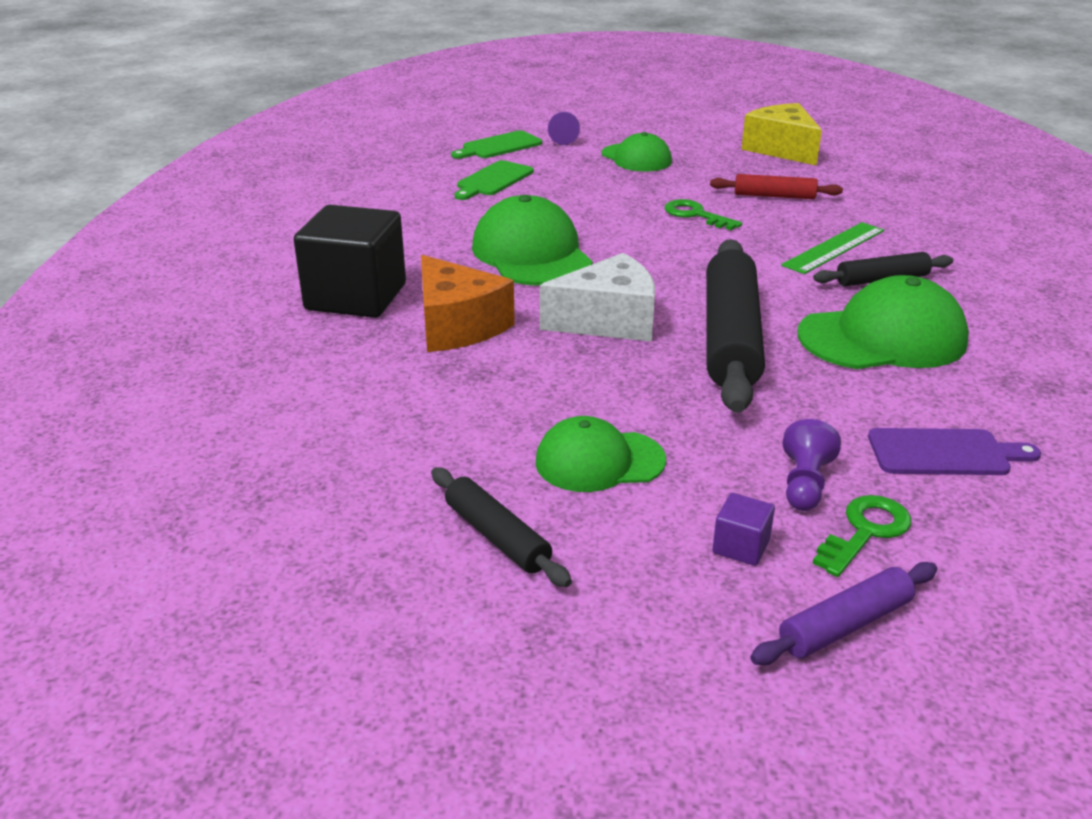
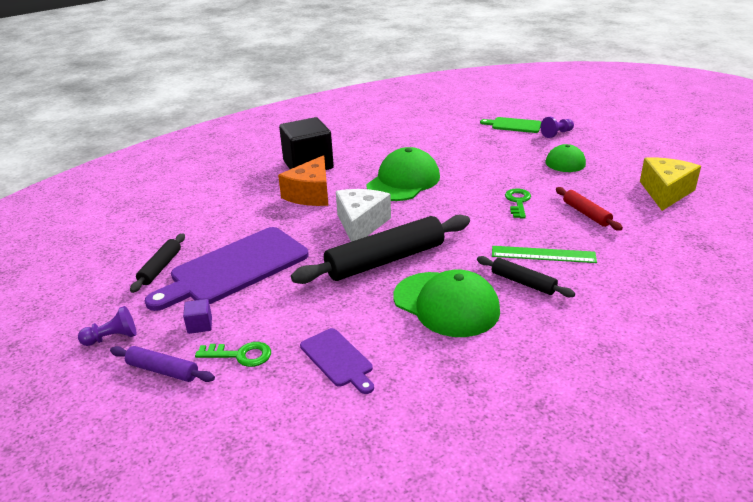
camera: 55 degrees right, 0 degrees up
green cutting board [455,160,534,200] -> none
green cap [535,416,666,492] -> purple cutting board [145,227,309,311]
white cheese [540,253,655,342] -> white cheese turned 120 degrees counterclockwise [336,189,391,242]
purple pawn [782,419,841,511] -> purple pawn moved to [78,306,137,346]

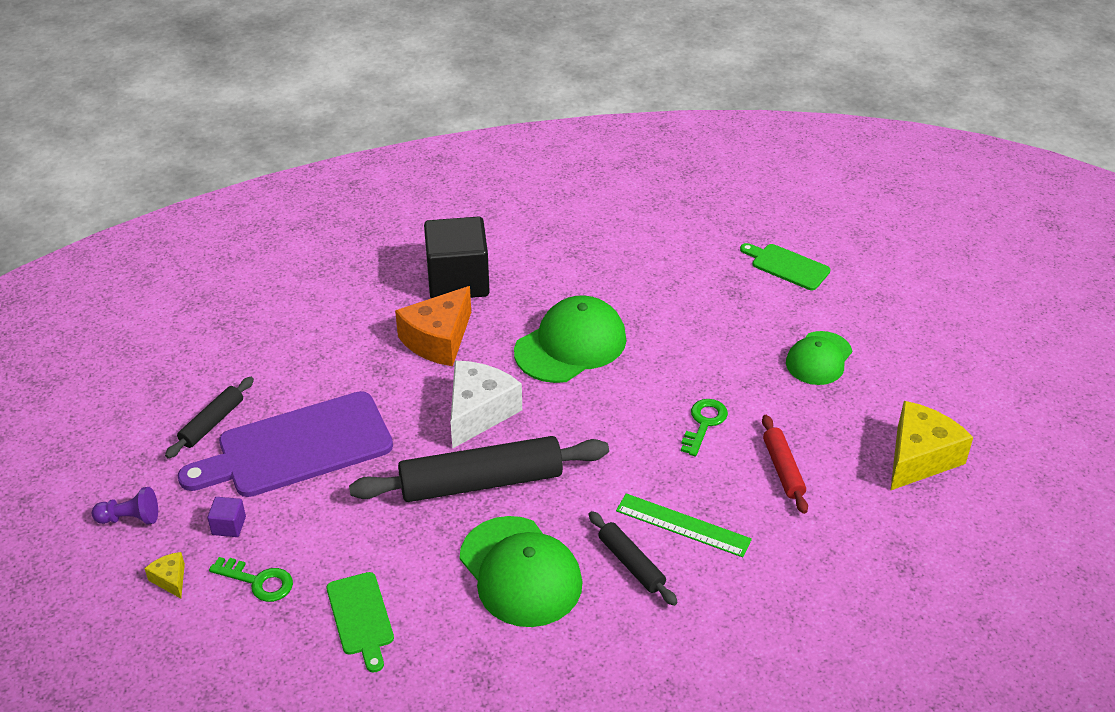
camera: 15 degrees right, 10 degrees up
purple rolling pin [110,346,215,382] -> yellow cheese [144,552,185,599]
purple cutting board [300,328,374,394] -> green cutting board [327,572,394,673]
purple pawn [540,117,574,138] -> none

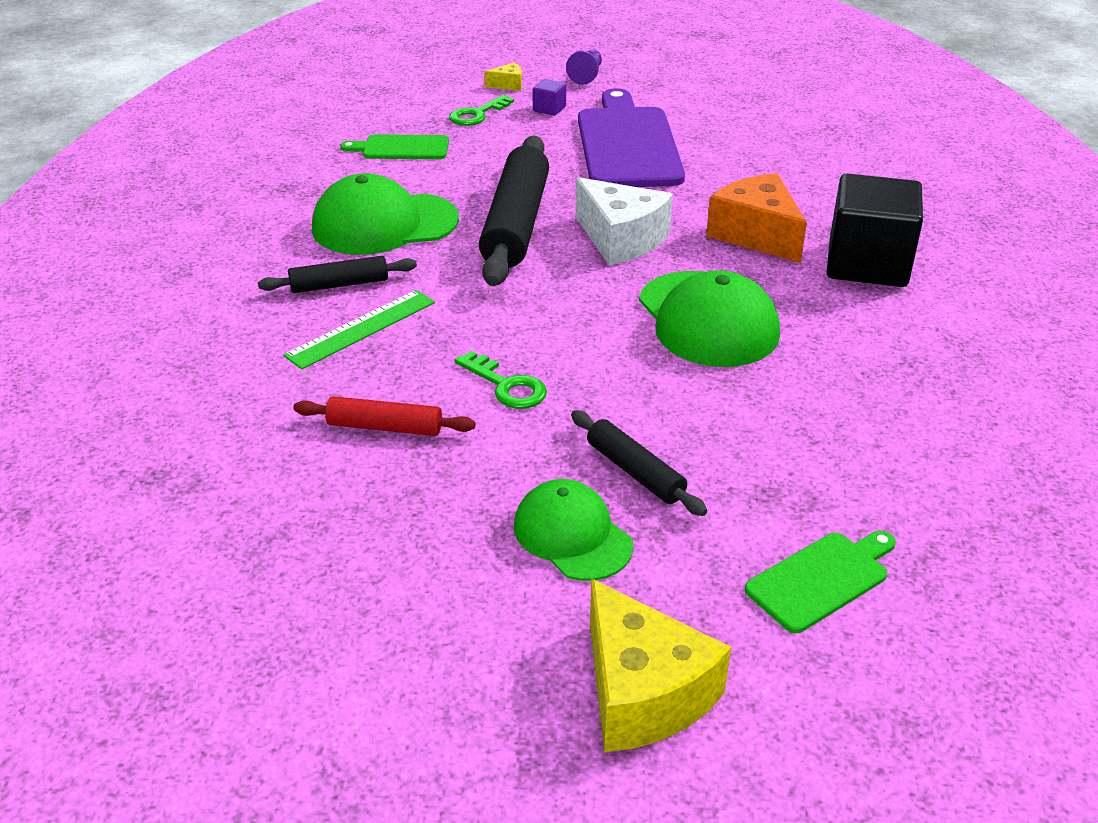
camera: 110 degrees right, 5 degrees down
black rolling pin [165,377,254,458] -> black rolling pin moved to [571,410,707,516]
yellow cheese [891,401,973,490] -> yellow cheese moved to [590,578,731,753]

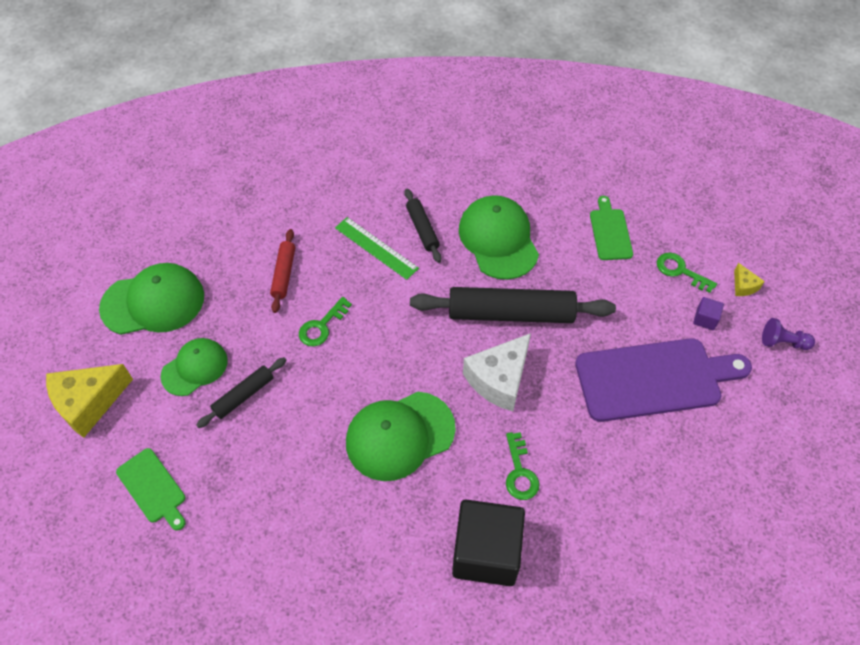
camera: 85 degrees right, 20 degrees up
orange cheese [706,173,807,263] -> green key [506,432,540,500]
none -> green cap [99,263,204,335]

